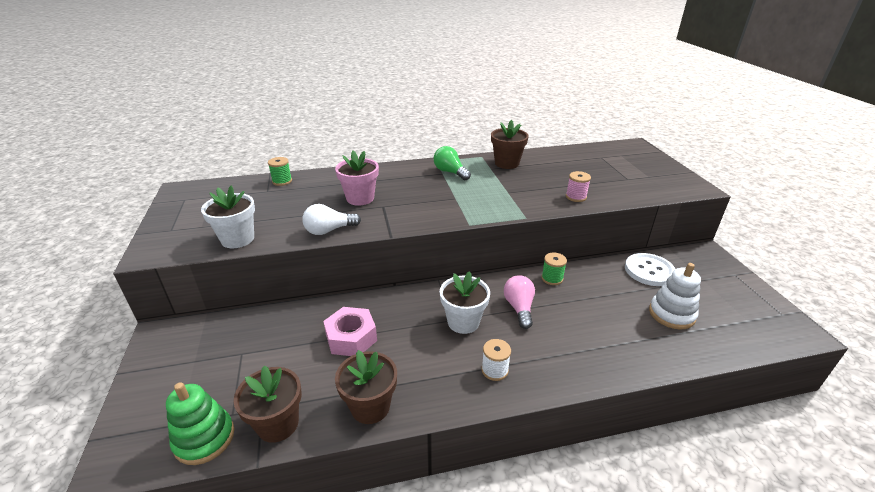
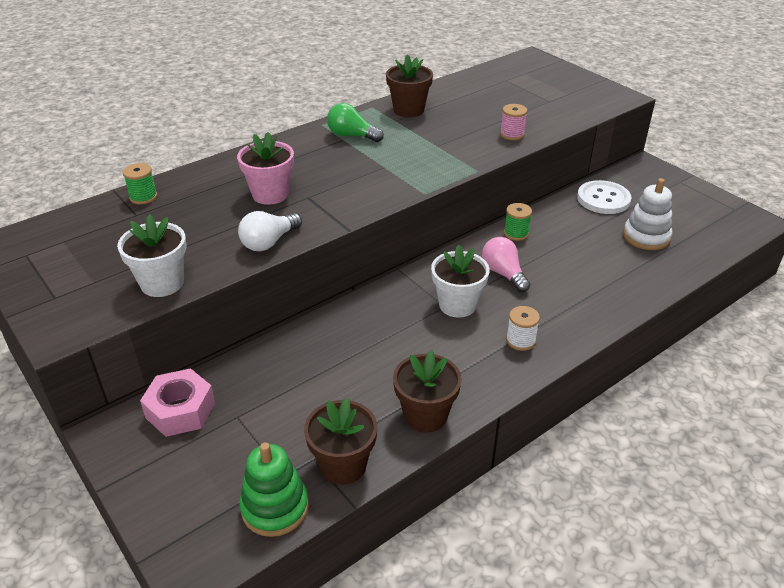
camera: 25 degrees left, 5 degrees up
pink nut [323,307,377,356] -> pink nut moved to [140,368,215,437]

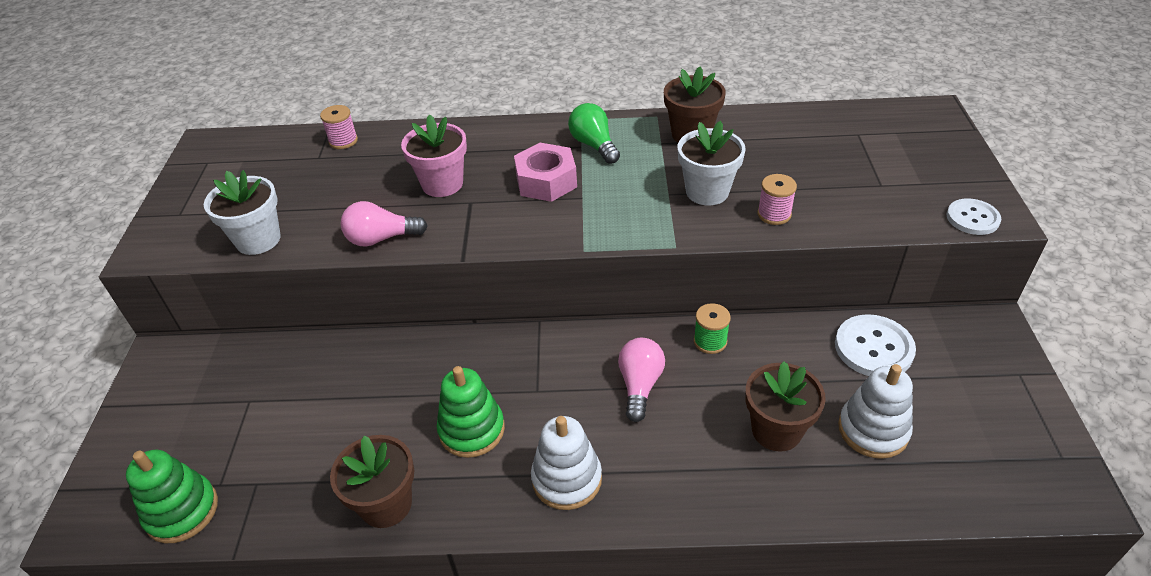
camera: 40 degrees right, 5 degrees up
green spool [123,163,157,204] -> pink spool [320,105,358,149]
pink nut [140,368,215,437] -> pink nut moved to [514,143,577,202]
white light bulb [238,211,302,251] -> pink light bulb [341,201,428,247]
brown flower pot [304,397,377,485] -> brown flower pot moved to [745,361,826,452]
white flower pot [431,245,489,318] -> white flower pot moved to [678,121,746,205]
white spool [506,306,540,351] -> white stacking toy [531,416,602,510]
none -> green stacking toy [437,366,505,458]
none -> white button [946,199,1001,235]

